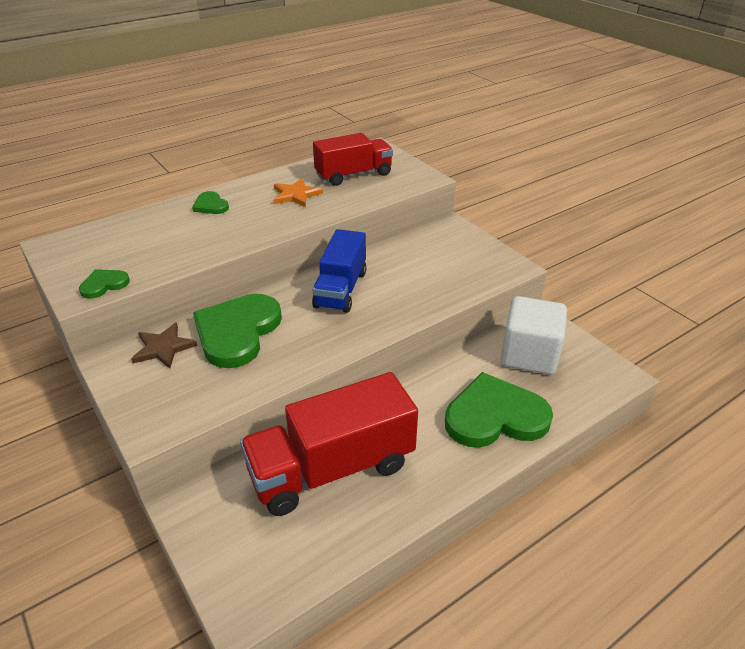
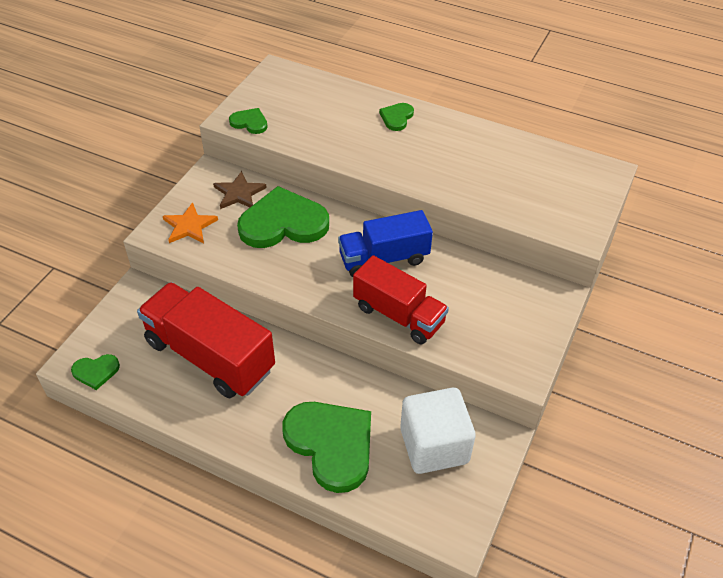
camera: 60 degrees right, 10 degrees up
orange star [274,178,323,207] -> orange star moved to [163,202,218,243]
red truck [313,133,393,186] -> red truck moved to [353,255,449,344]
none -> green heart [71,354,120,390]

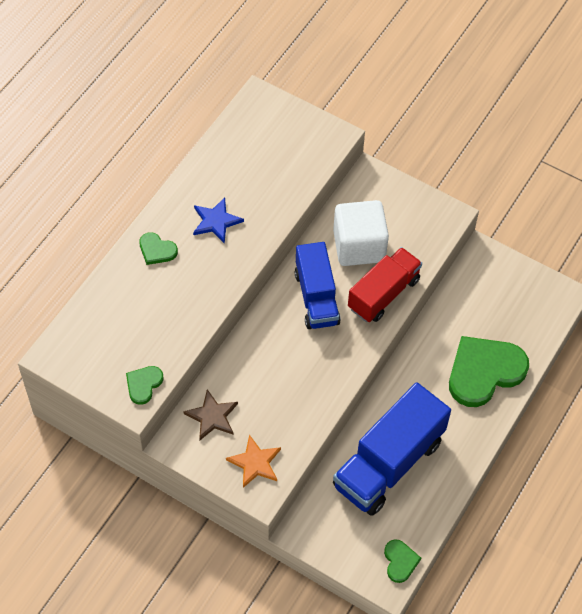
camera: 85 degrees left, 10 degrees up
red truck [137,282,275,398] -> blue truck [333,382,451,516]
green heart [237,186,329,248] -> none
white cube [400,387,476,474] -> white cube moved to [333,200,389,266]
none -> blue star [193,198,244,244]

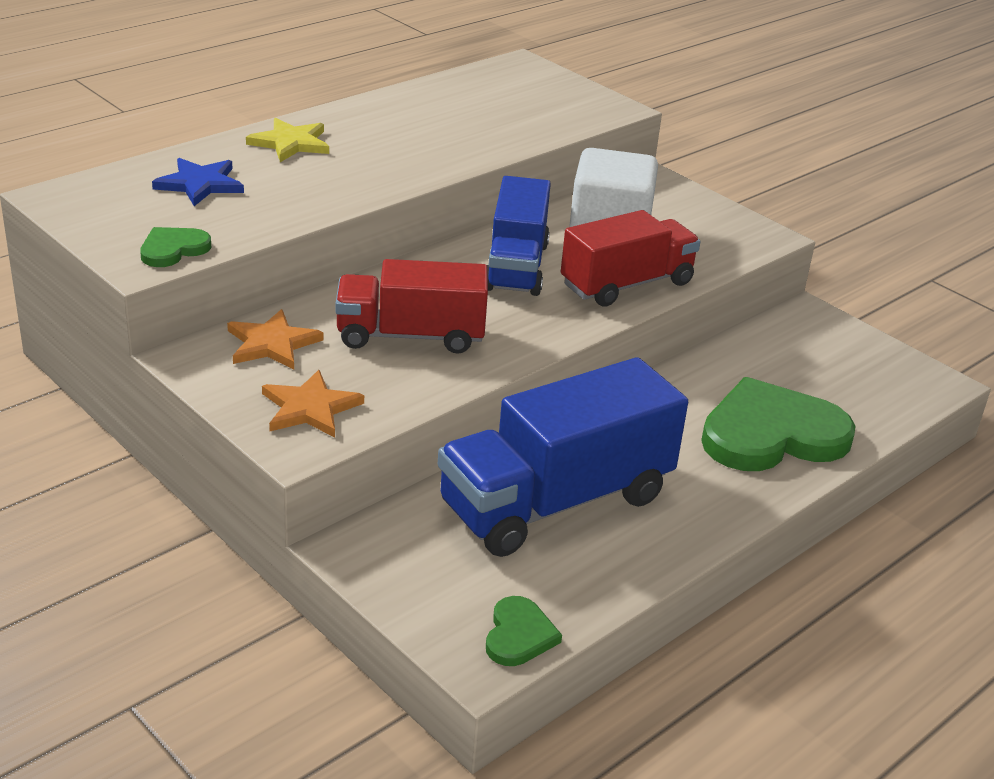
camera: 15 degrees right, 25 degrees down
green heart [139,232,178,265] -> yellow star [246,118,329,162]
brown star [183,389,238,440] -> orange star [227,309,324,370]
blue star [193,198,244,244] -> blue star moved to [152,158,244,206]
none -> red truck [335,259,488,354]

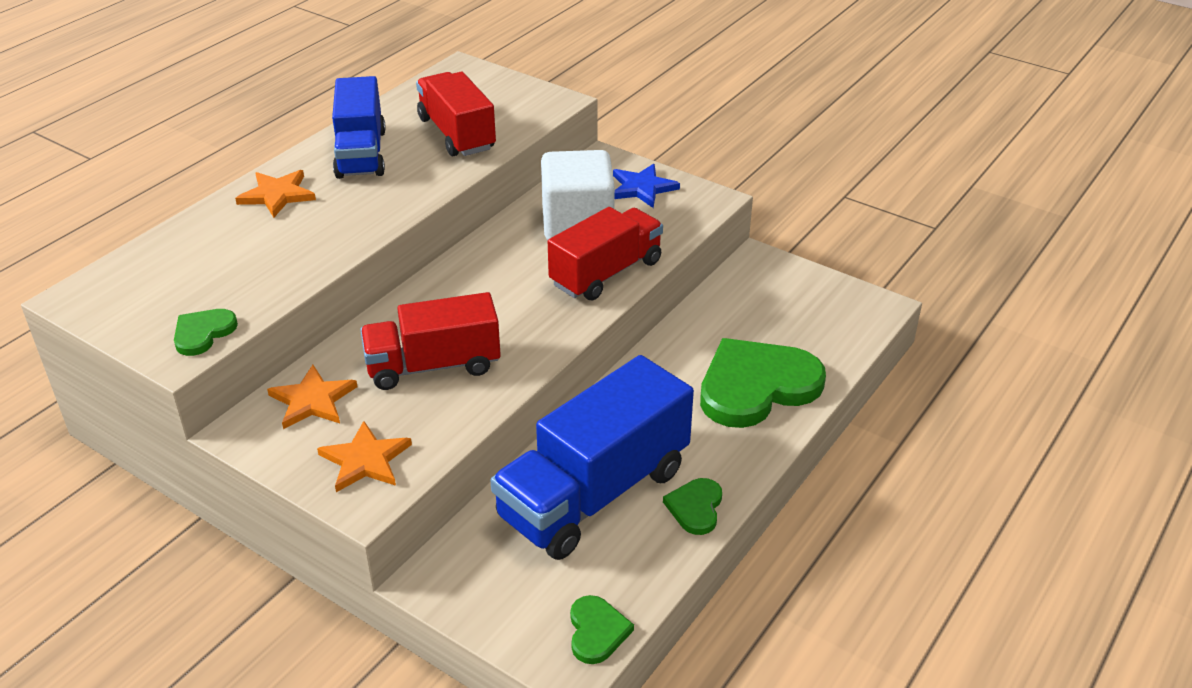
camera: 10 degrees left, 5 degrees up
blue star [152,158,244,206] -> blue star moved to [613,164,680,208]
yellow star [246,118,329,162] -> orange star [235,170,316,218]
blue truck [487,176,551,296] -> blue truck moved to [332,76,386,179]
none -> red truck [416,72,496,156]
none -> green heart [663,478,722,535]

